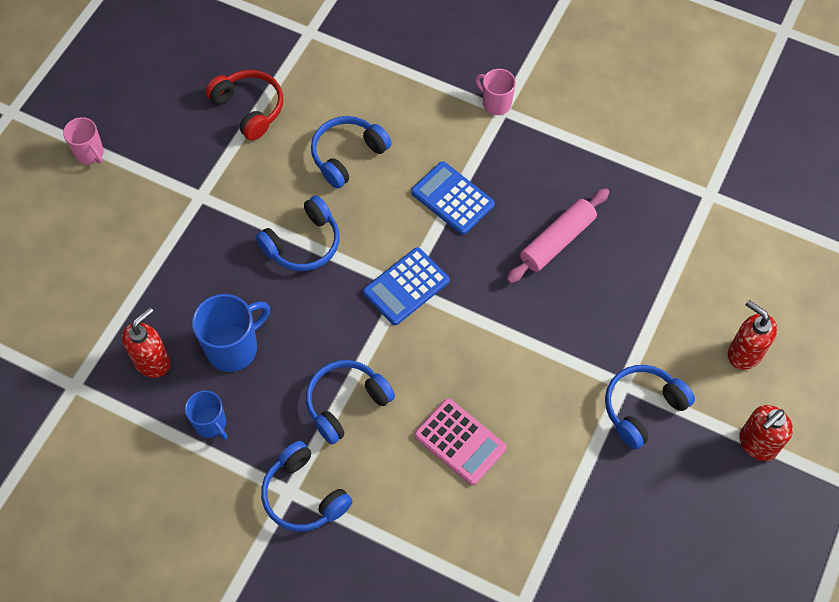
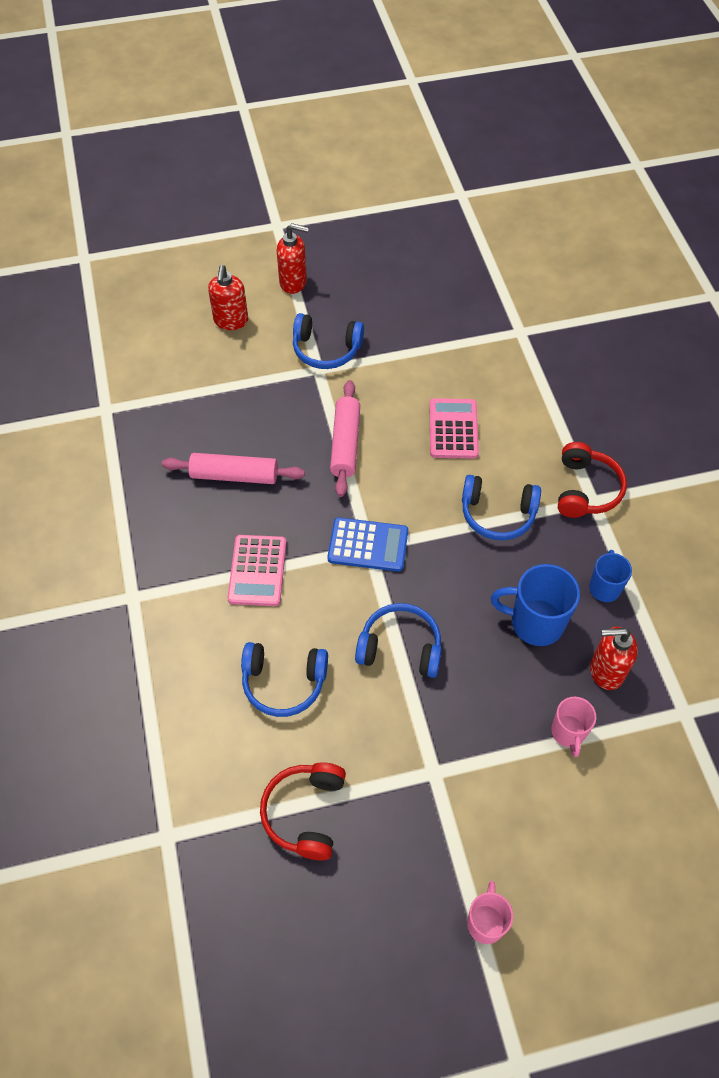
camera: 130 degrees left, 5 degrees down
blue headphones [261,441,353,532] -> red headphones [558,442,627,518]
blue calculator [411,161,495,235] -> pink calculator [227,535,286,606]
pink mug [475,69,516,115] -> pink mug moved to [551,697,596,757]
none -> pink rolling pin [330,380,360,497]

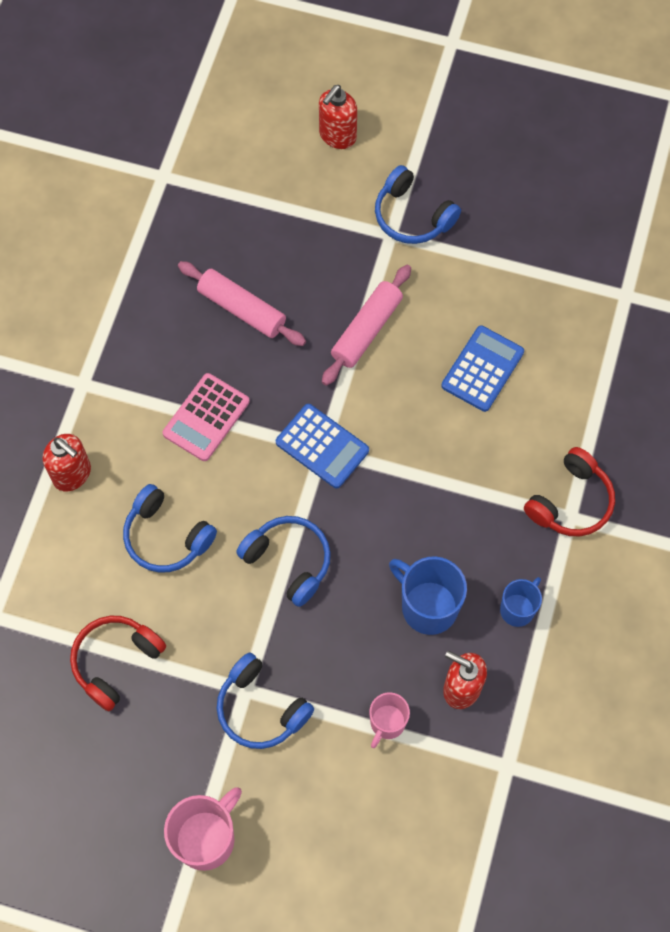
camera: 30 degrees right, 10 degrees up
red soap dispenser [277,223,309,294] -> red soap dispenser moved to [43,434,91,491]
pink calculator [430,398,479,459] -> blue calculator [441,325,524,412]
blue headphones [462,475,541,540] -> blue headphones moved to [217,653,314,749]
pink mug [467,881,513,944] -> pink mug [164,787,242,871], size x1.63

